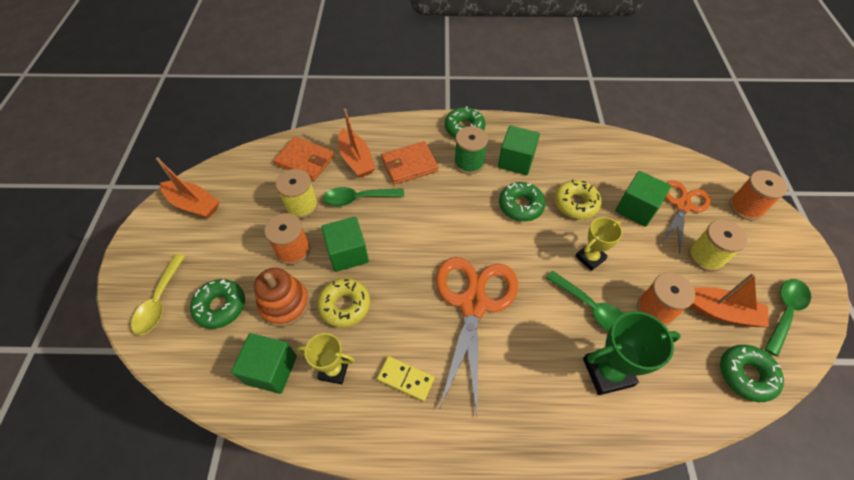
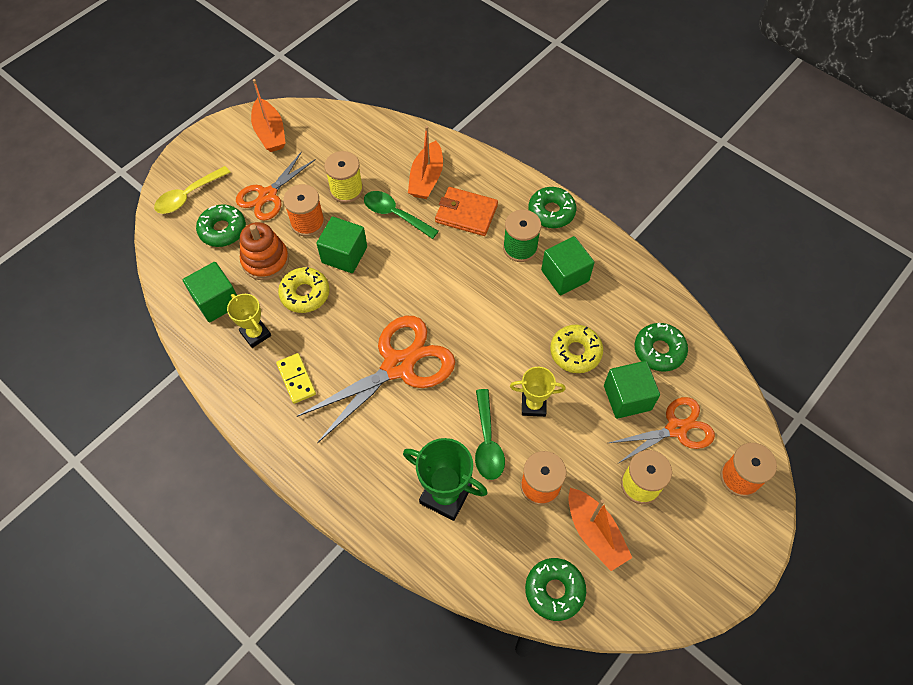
camera: 40 degrees right, 5 degrees up
orange wallet [274,136,334,181] -> none
green donut [499,182,546,221] -> green donut moved to [635,323,688,372]
green spoon [765,279,811,356] -> none
none -> orange scissors [236,151,316,221]

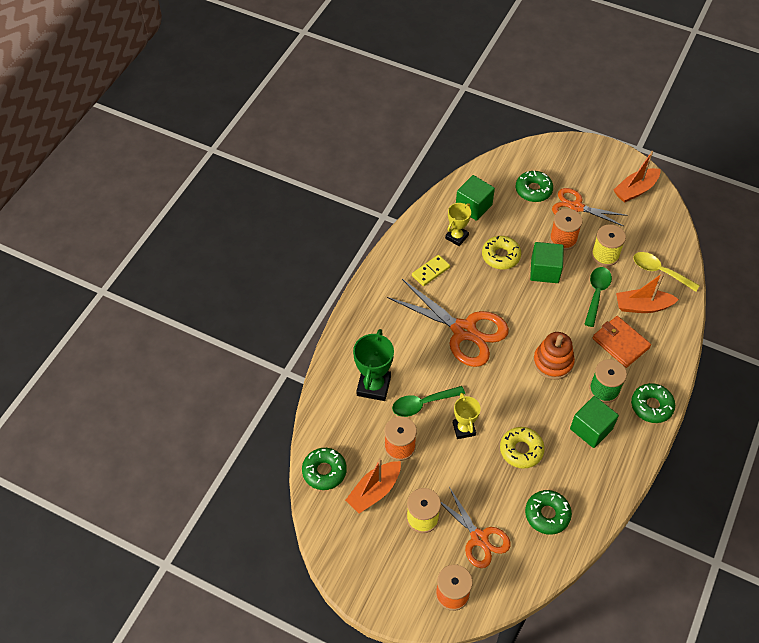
camera: 75 degrees right, 5 degrees down
yellow spoon [154,166,231,214] -> yellow spoon moved to [633,252,700,292]
orange stacking toy [240,222,289,280] -> orange stacking toy moved to [533,332,575,380]
orange wallet [435,187,498,236] -> orange wallet turned 45 degrees counterclockwise [593,316,651,368]
green cube [604,361,660,419] -> none

